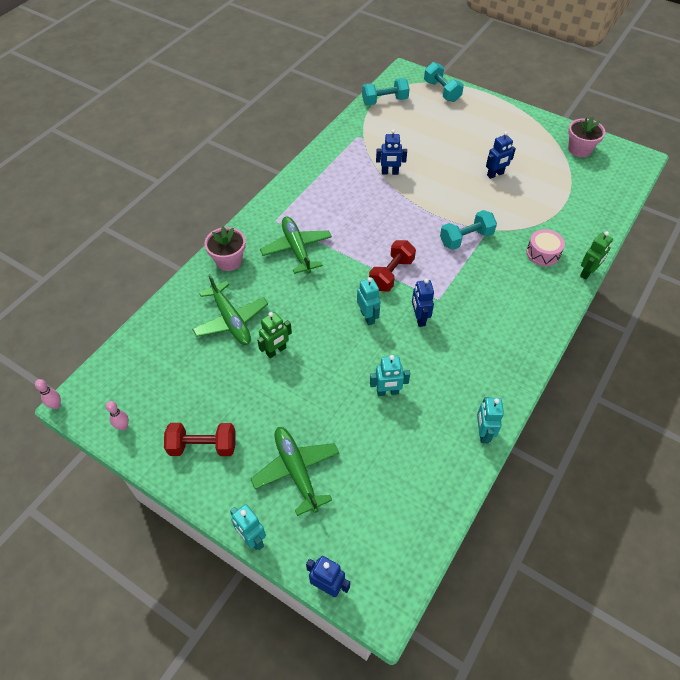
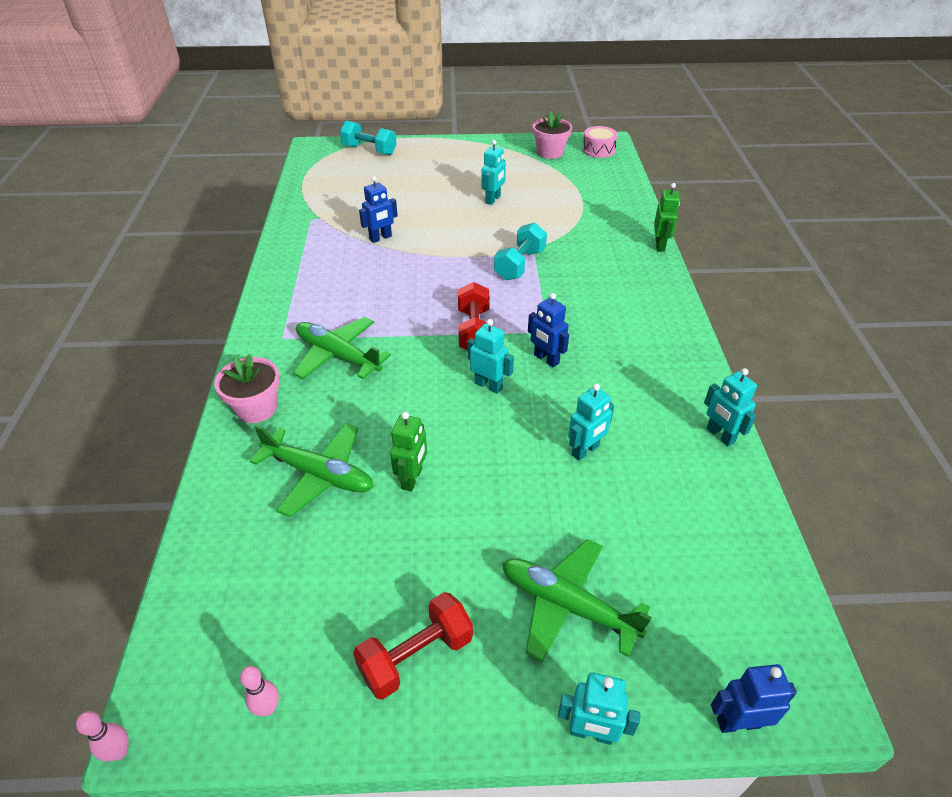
camera: 35 degrees left, 10 degrees down
turquoise dumbbell [362,78,409,105] -> none
blue robot [486,131,516,179] -> turquoise robot [481,140,506,205]
pink drum [526,229,565,266] -> pink drum moved to [582,126,618,158]

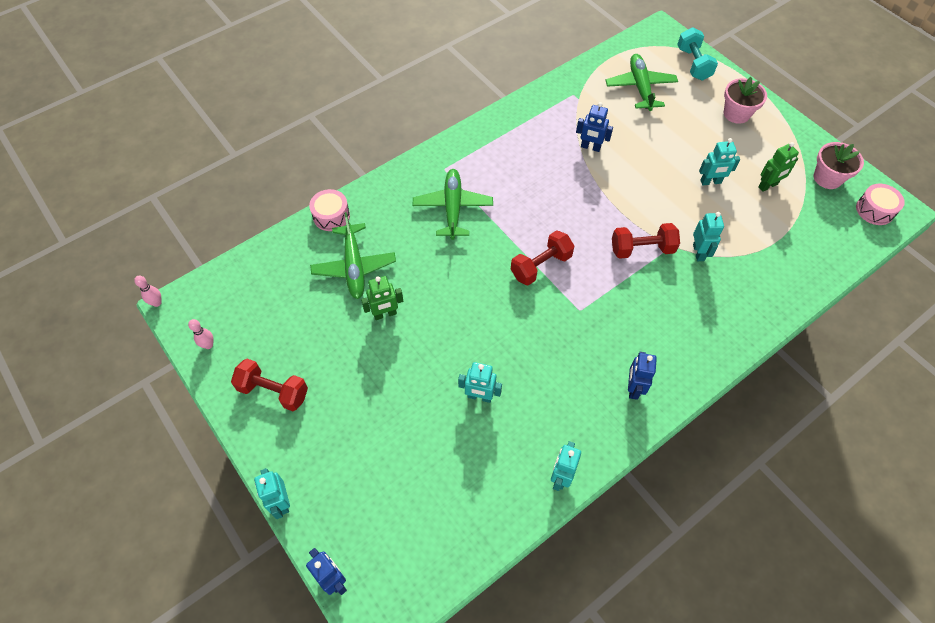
camera: 55 degrees right, 15 degrees up
pink flower pot [214,354,280,423] -> pink flower pot moved to [724,77,767,124]
turquoise robot [468,319,514,394] -> turquoise robot moved to [693,212,724,261]
turquoise dumbbell [494,222,547,280] -> red dumbbell [612,223,680,259]
green plane [502,539,652,662] -> green plane moved to [605,54,678,111]
blue robot [528,293,569,367] -> blue robot moved to [628,352,657,400]
green robot [654,183,680,252] -> green robot moved to [758,142,799,192]
none -> pink drum [309,189,350,231]

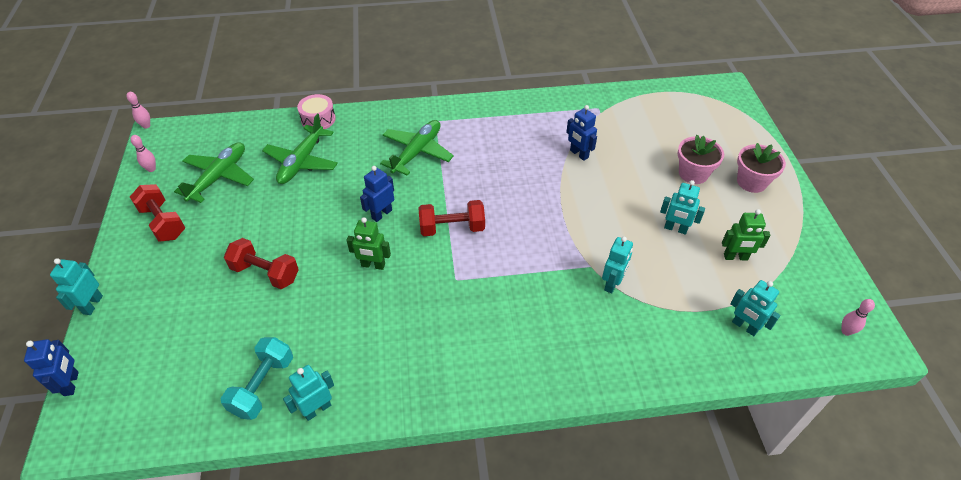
camera: 30 degrees right, 10 degrees down
green robot [361,276,403,320] -> green robot moved to [347,217,391,270]
turquoise robot [458,362,502,403] -> turquoise robot moved to [730,280,780,336]
green plane [605,54,678,111] -> green plane moved to [174,142,254,203]
red dumbbell [612,223,680,259] -> red dumbbell moved to [224,238,299,289]
blue robot [628,352,657,400] -> blue robot moved to [360,166,394,222]
turquoise dumbbell [677,27,718,80] -> turquoise dumbbell moved to [221,337,293,420]
pink flower pot [814,142,864,189] -> pink flower pot moved to [677,135,724,184]
pink drum [856,184,905,225] -> pink bowling pin [841,299,875,336]

